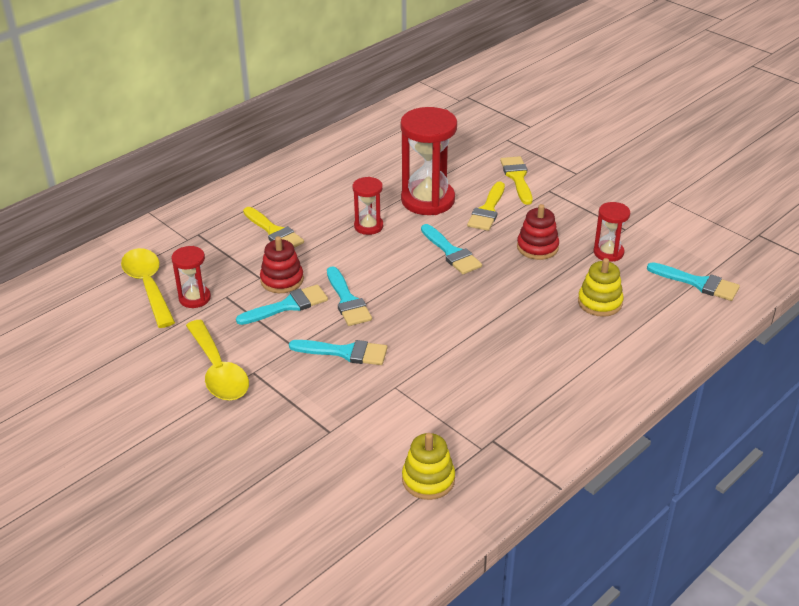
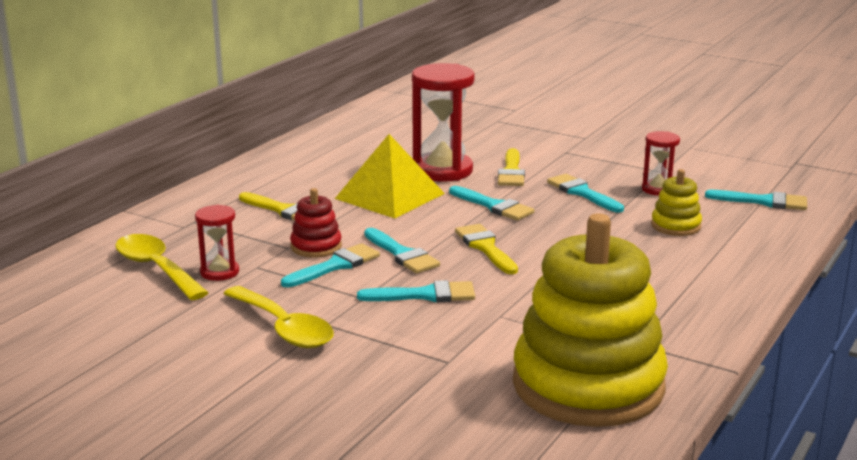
camera: 15 degrees left, 15 degrees down
red hourglass [353,177,383,235] -> yellow pyramid [335,134,445,218]
yellow stacking toy [402,433,455,500] -> yellow stacking toy [513,213,668,427], size x2.37
yellow brush [500,156,533,205] -> yellow brush moved to [455,224,518,274]
red stacking toy [517,204,559,260] -> turquoise brush [547,174,624,213]

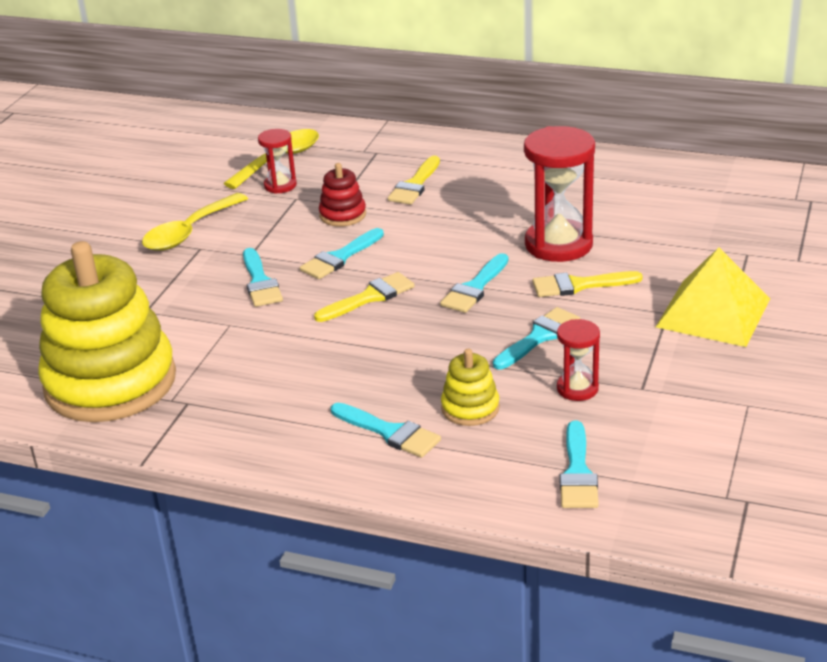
camera: 80 degrees right, 10 degrees up
turquoise brush [281,243,380,287] -> turquoise brush moved to [331,403,441,458]
yellow pyramid [335,134,445,218] -> yellow pyramid moved to [656,247,770,347]

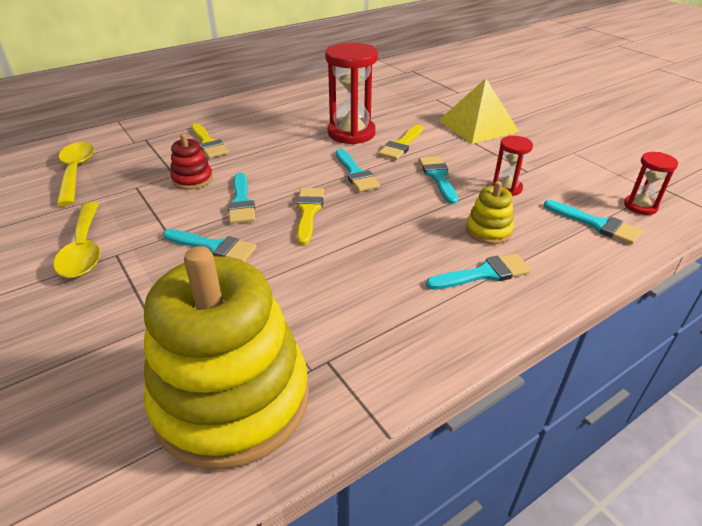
camera: 55 degrees left, 5 degrees up
red hourglass [258,129,297,194] -> red hourglass moved to [624,152,678,215]

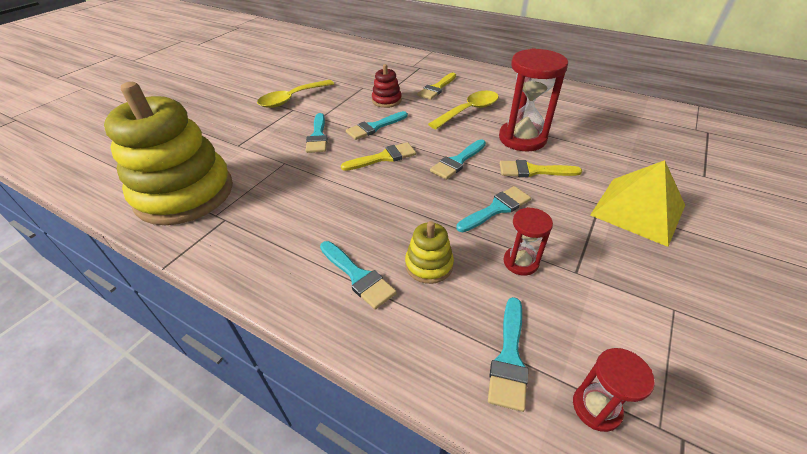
camera: 65 degrees right, 5 degrees up
yellow spoon [56,142,94,206] -> yellow spoon moved to [428,91,499,129]

